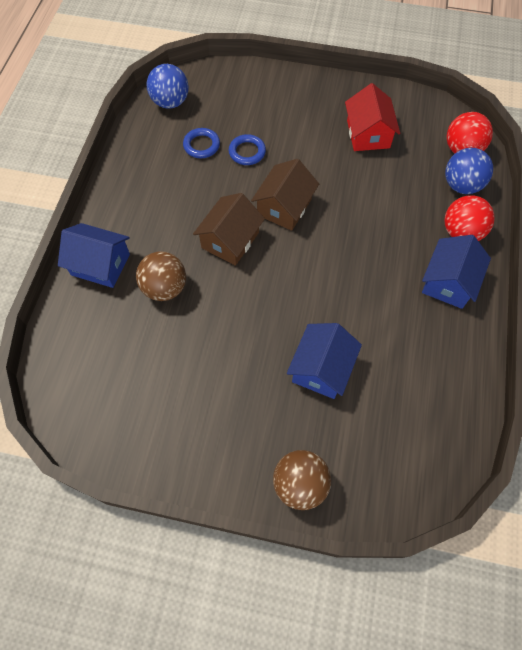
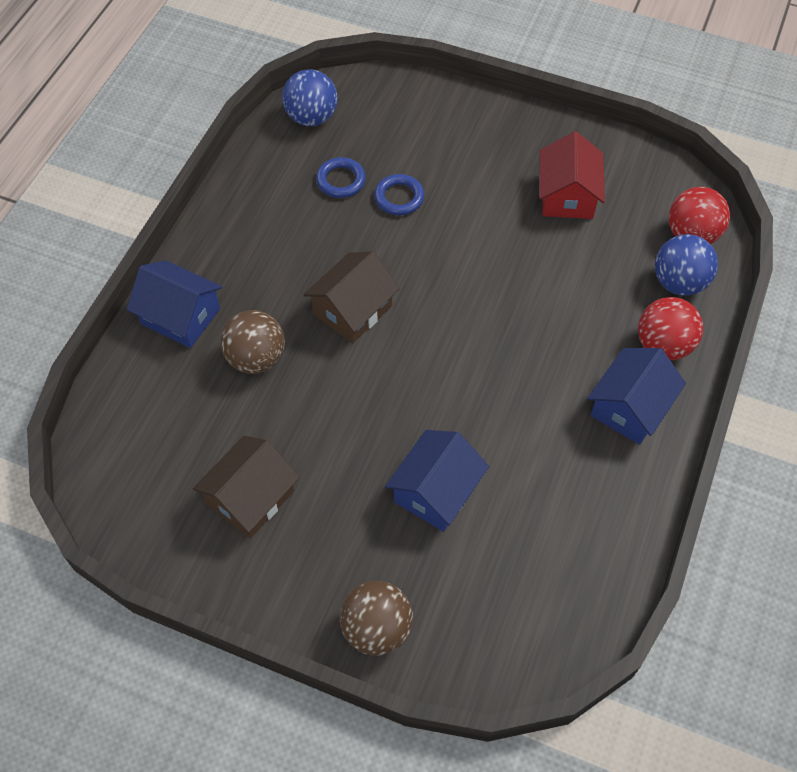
camera: 10 degrees right, 5 degrees down
brown house [251,159,319,231] -> brown house moved to [193,435,300,539]

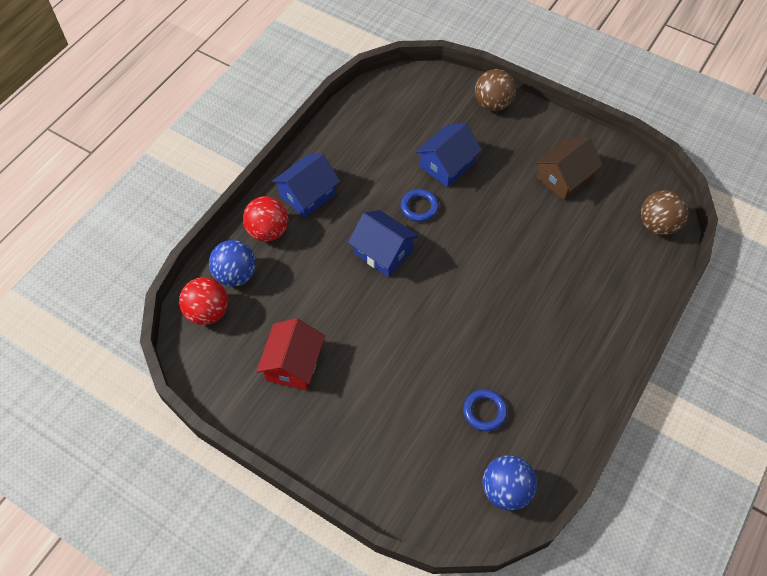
camera: 170 degrees left, 0 degrees up
blue house [127,260,222,348] -> blue house moved to [348,210,419,277]
brown ball [221,310,285,374] -> brown ball moved to [641,190,688,235]
brown house [303,251,400,343] -> none
blue ring [374,174,424,215] -> blue ring moved to [401,189,439,222]

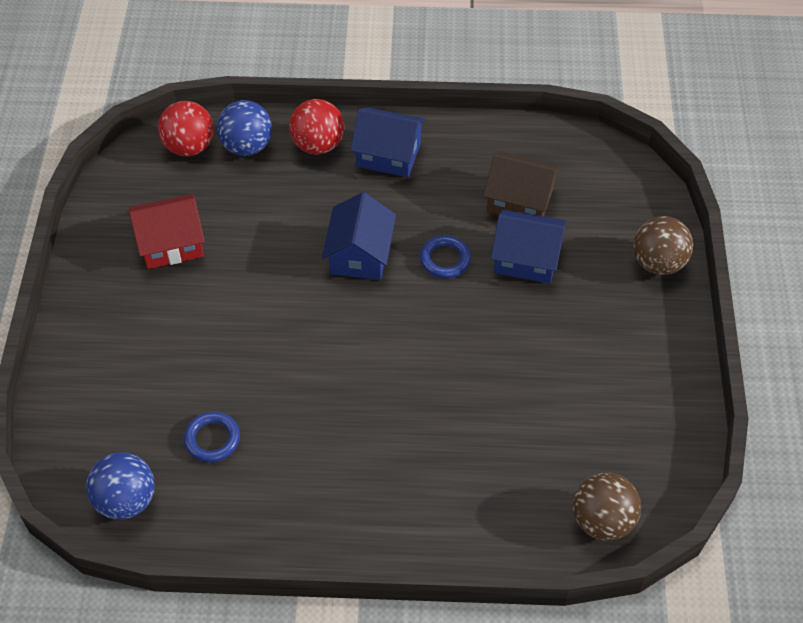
camera: 60 degrees right, 5 degrees down
brown house [535,137,603,200] -> brown house moved to [483,151,561,216]

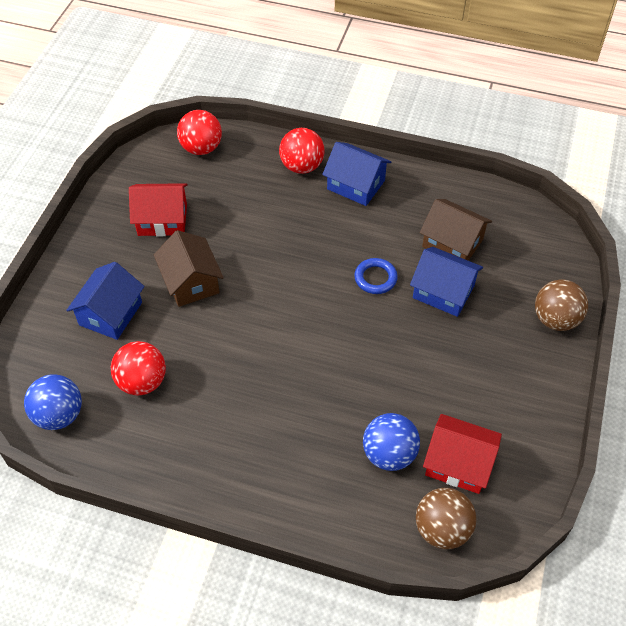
camera: 15 degrees right, 0 degrees up
blue ring [184,412,240,462] -> red ball [111,341,166,396]
blue ball [217,100,272,156] -> blue ball moved to [363,413,420,471]
blue house [322,192,396,280] -> blue house moved to [66,262,145,340]
none -> brown house [154,230,224,307]
none -> red house [423,414,502,494]

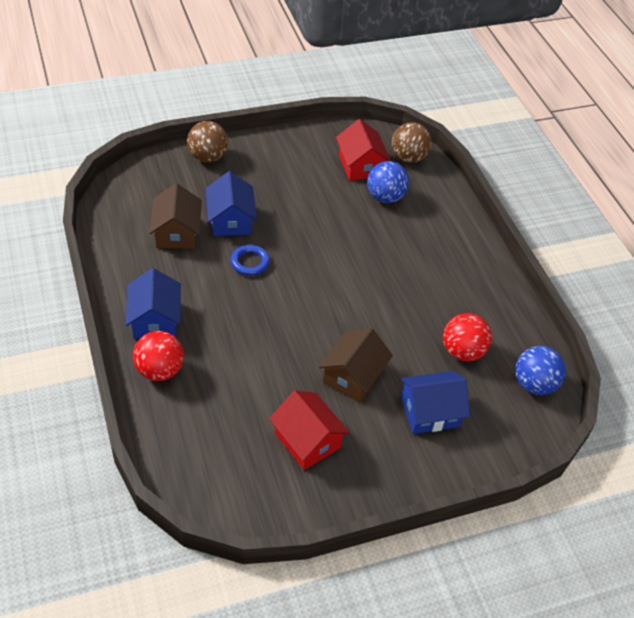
camera: 130 degrees left, 5 degrees down
red ball [177,110,222,155] -> none

